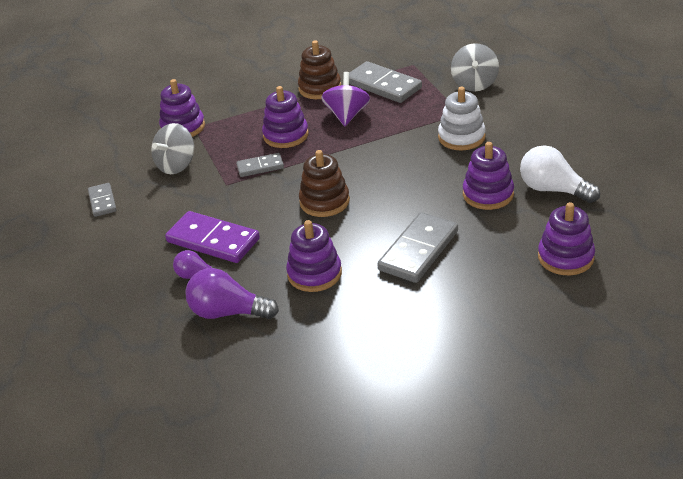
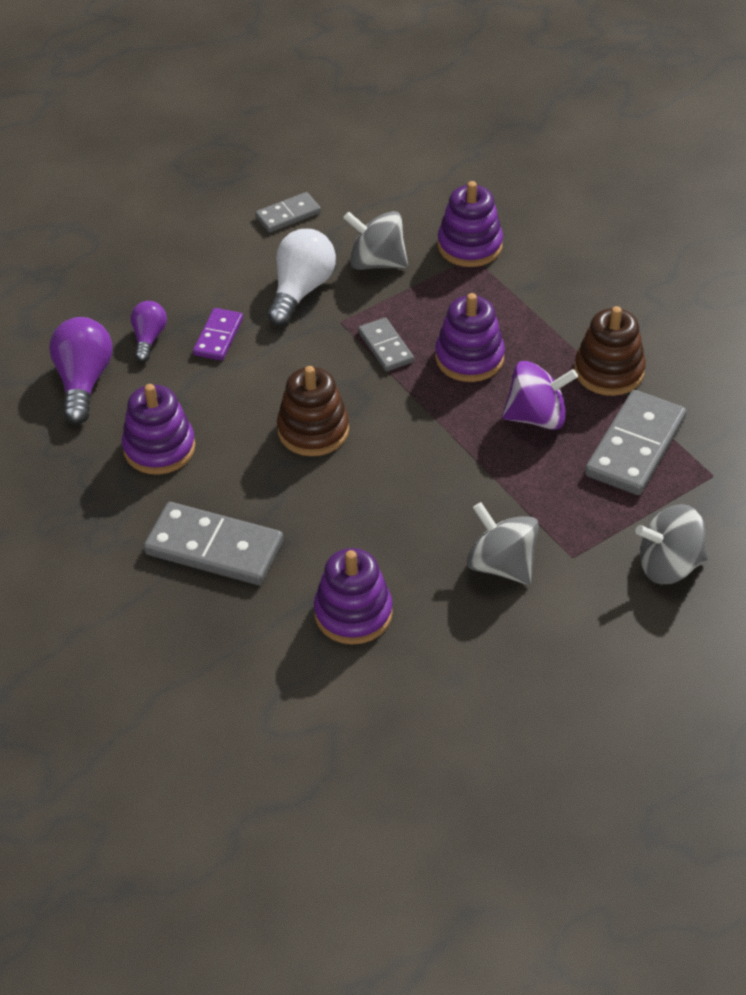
camera: 75 degrees right, 10 degrees up
purple domino [165,211,260,263] -> purple domino [193,308,243,361], size x0.56
white stacking toy [438,87,486,150] -> grey spinning top [467,502,539,585]
white light bulb [520,145,600,203] -> white light bulb moved to [267,229,336,326]
purple stacking toy [538,202,595,275] -> none

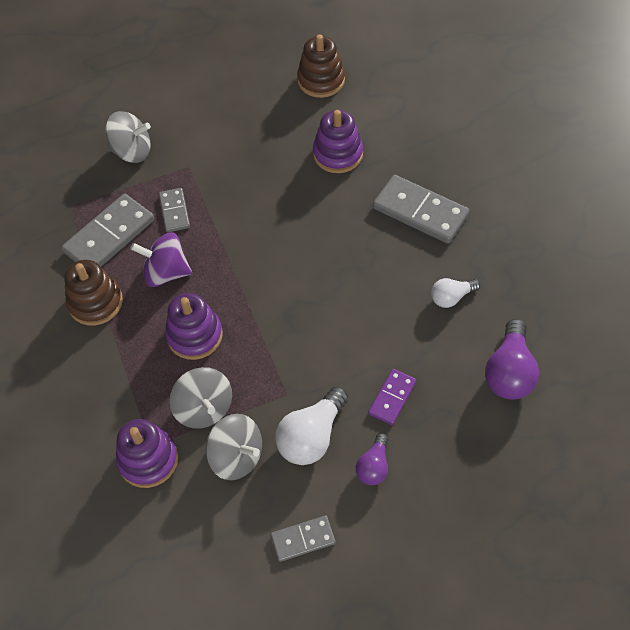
camera: 165 degrees left, 10 degrees up
purple stacking toy [122,384,196,475] -> white light bulb [431,278,480,308]
purple light bulb [131,301,167,362] -> purple light bulb moved to [356,433,388,485]
brown stacking toy [277,366,349,456] -> brown stacking toy moved to [297,34,345,98]
grey domino [358,318,414,372] -> grey domino moved to [159,188,190,232]
grey spinning top [467,502,539,585] -> grey spinning top moved to [169,367,232,429]

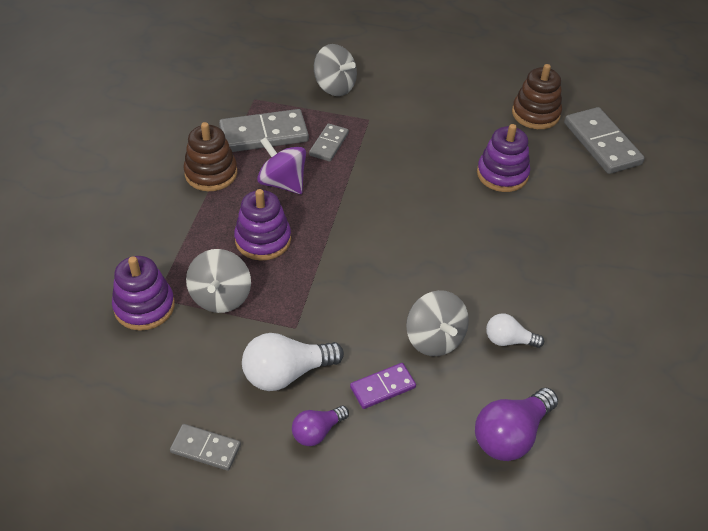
camera: 30 degrees right, 10 degrees down
grey spinning top [206,414,262,480] -> grey spinning top moved to [406,290,469,356]
grey domino [373,175,469,244] -> grey domino moved to [564,107,645,174]

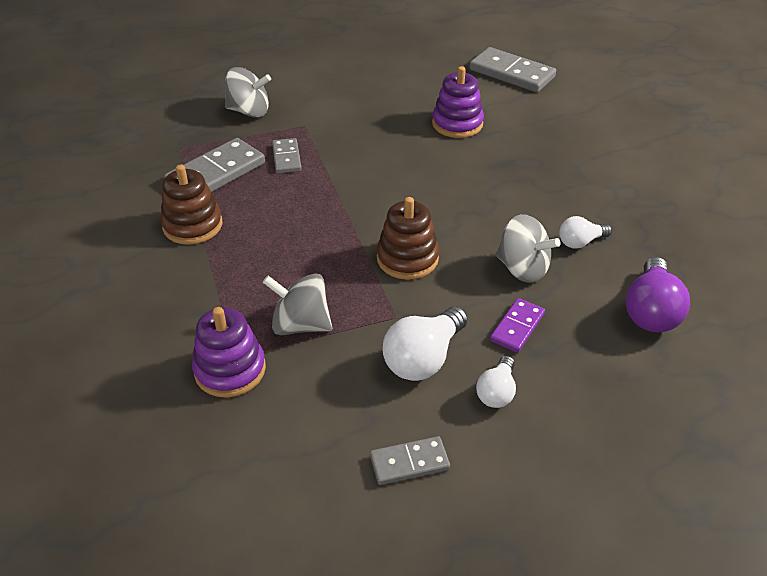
camera: 30 degrees left, 5 degrees down
grey spinning top [186,249,251,313] -> grey spinning top turned 135 degrees clockwise [263,273,332,335]
purple stacking toy [234,189,291,261] -> none
purple spinning top [257,137,306,194] -> none
purple light bulb [292,406,349,446] -> white light bulb [476,356,516,408]
brown stacking toy [512,64,562,129] -> brown stacking toy moved to [377,197,439,280]

